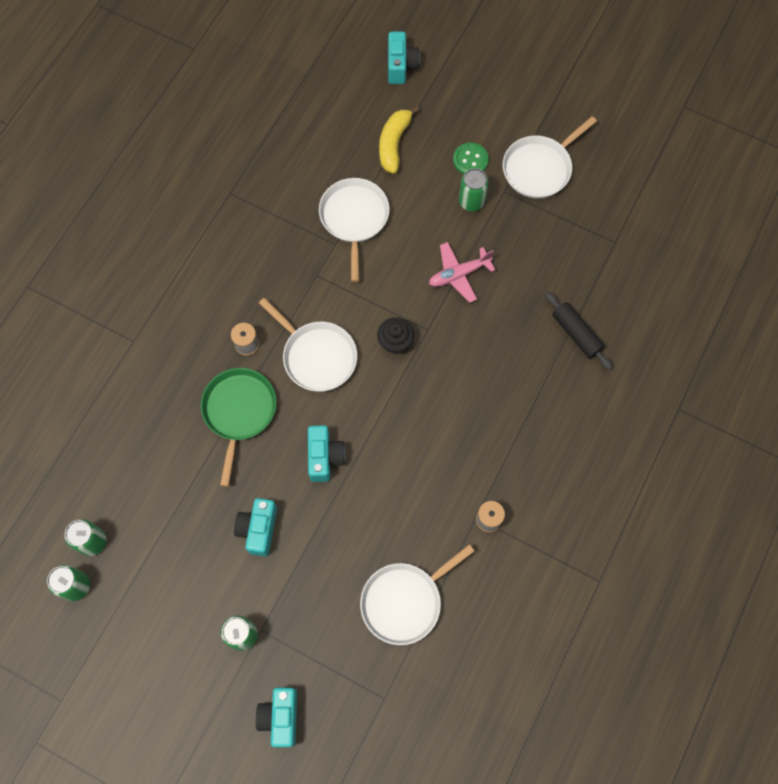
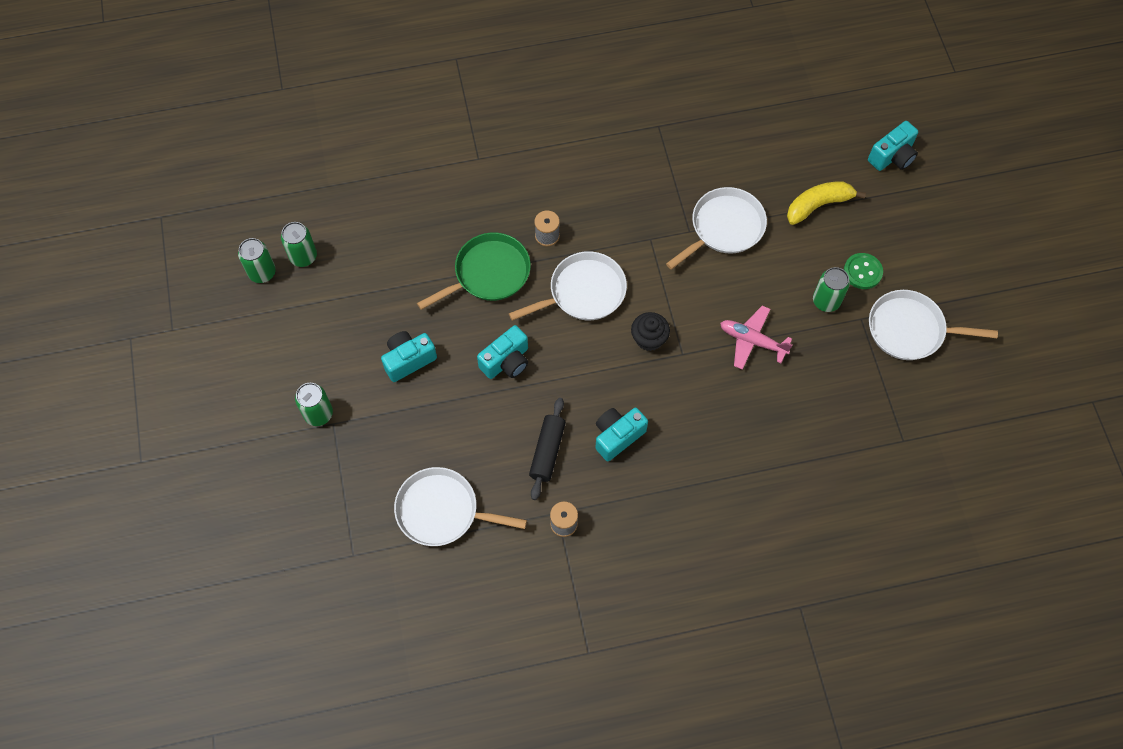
camera: 50 degrees right, 5 degrees down
turquoise camera [255,688,297,747] -> turquoise camera moved to [595,408,648,461]
white pan [259,298,357,391] -> white pan turned 120 degrees counterclockwise [509,251,627,321]
black rolling pin [545,292,613,370] -> black rolling pin moved to [529,398,566,500]

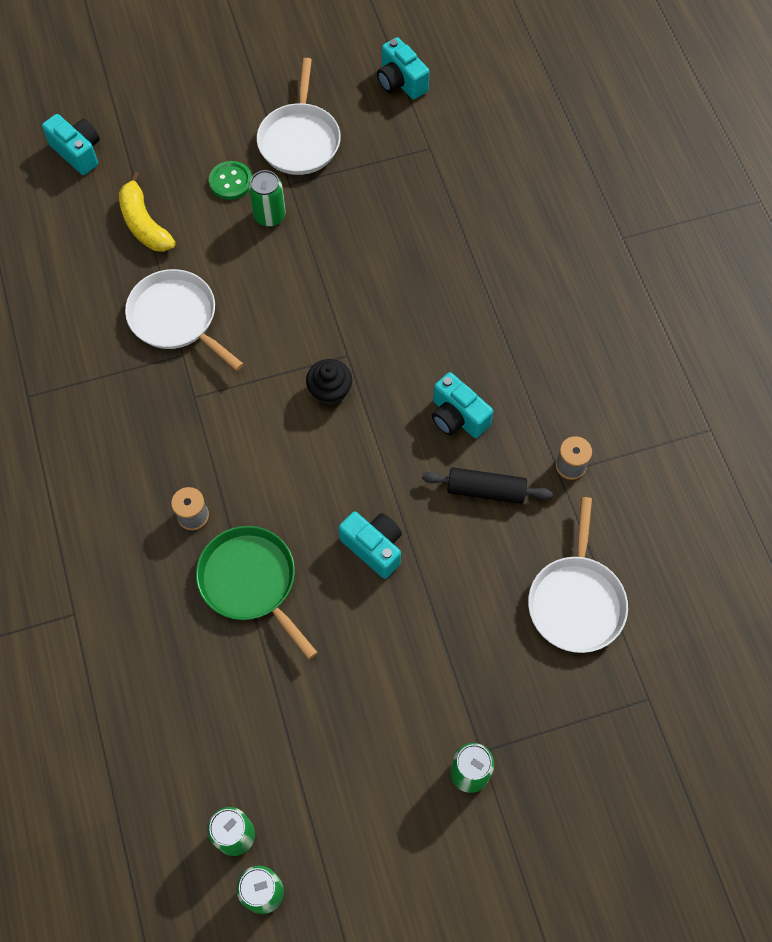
camera: 95 degrees left, 0 degrees up
turquoise camera [381,331,437,382] -> turquoise camera moved to [377,37,430,99]
white pan [509,251,627,321] -> none
pink plane [720,306,793,370] -> none

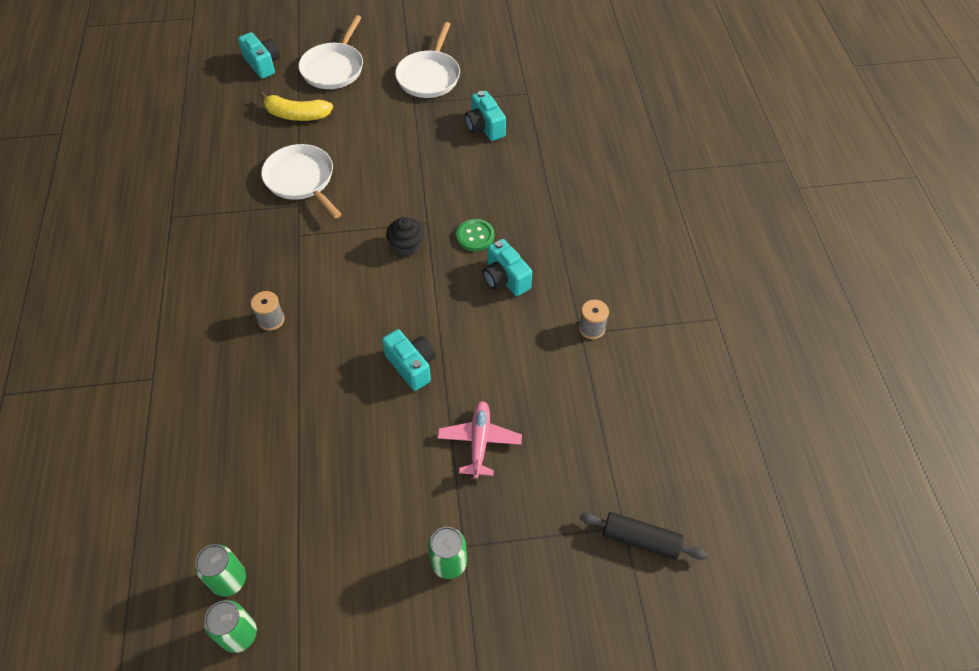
camera: 10 degrees right, 10 degrees down
yellow banana [119,172,175,252] -> yellow banana turned 60 degrees counterclockwise [260,92,333,121]
green pan [196,526,318,660] -> none
green button [209,161,252,200] -> green button moved to [456,219,494,251]
green can [249,170,286,227] -> none
turquoise camera [377,37,430,99] -> turquoise camera moved to [465,91,506,141]
black rolling pin [422,467,553,504] -> black rolling pin moved to [580,512,708,560]
white pan [528,497,628,653] -> white pan moved to [299,15,363,89]
none -> pink plane [438,401,522,479]

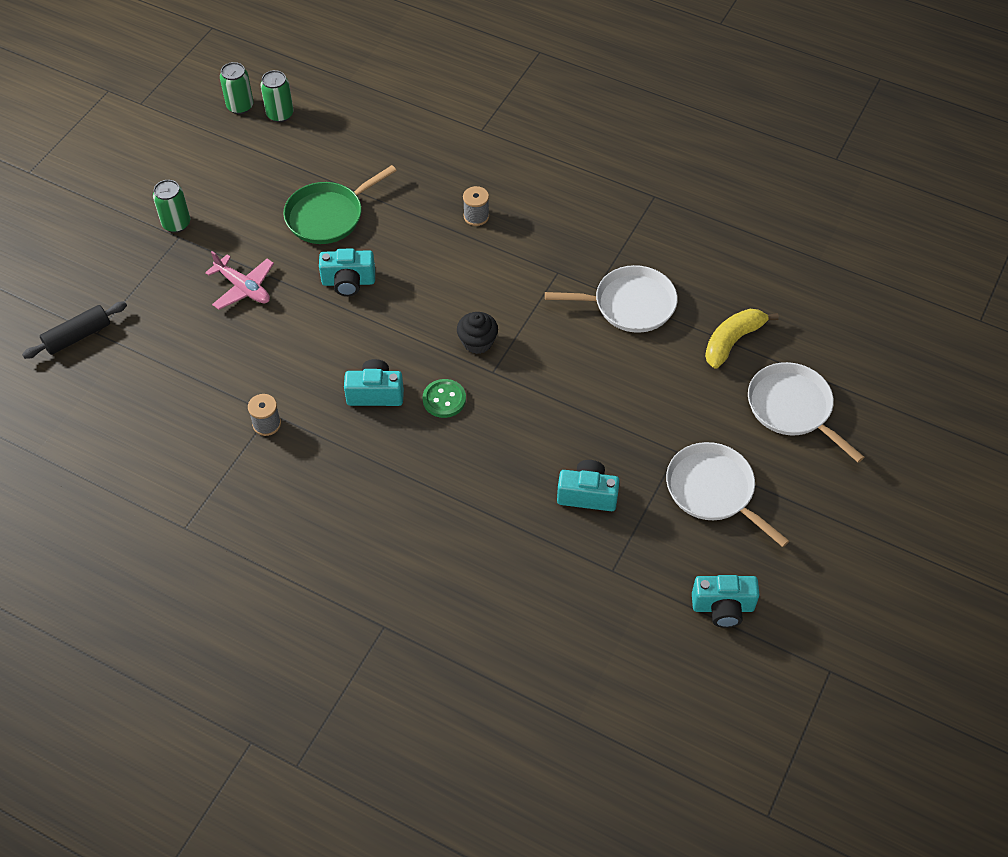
camera: 125 degrees right, 0 degrees up
turquoise camera [238,32,280,79] -> turquoise camera moved to [692,575,759,628]
none -> green pan [283,165,397,244]

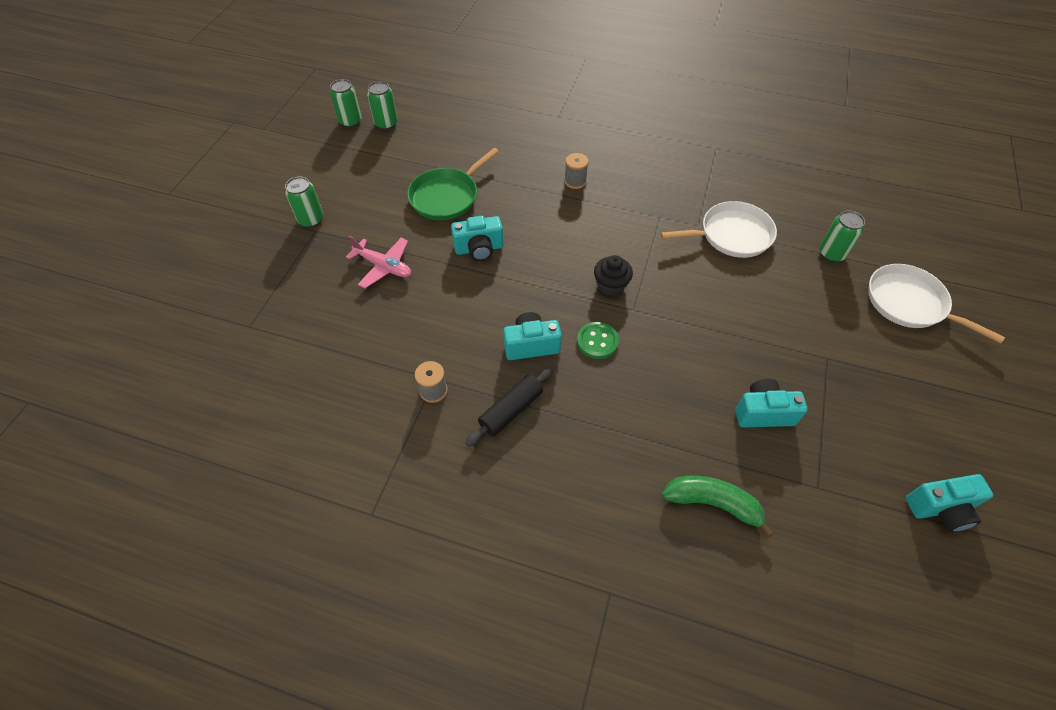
camera: 10 degrees left, 0 degrees up
black rolling pin [22,302,127,359] -> black rolling pin moved to [465,366,554,446]
white pan [666,442,789,547] -> none
yellow banana [705,309,779,369] -> green can [819,210,865,262]
none -> green banana [662,476,774,538]

